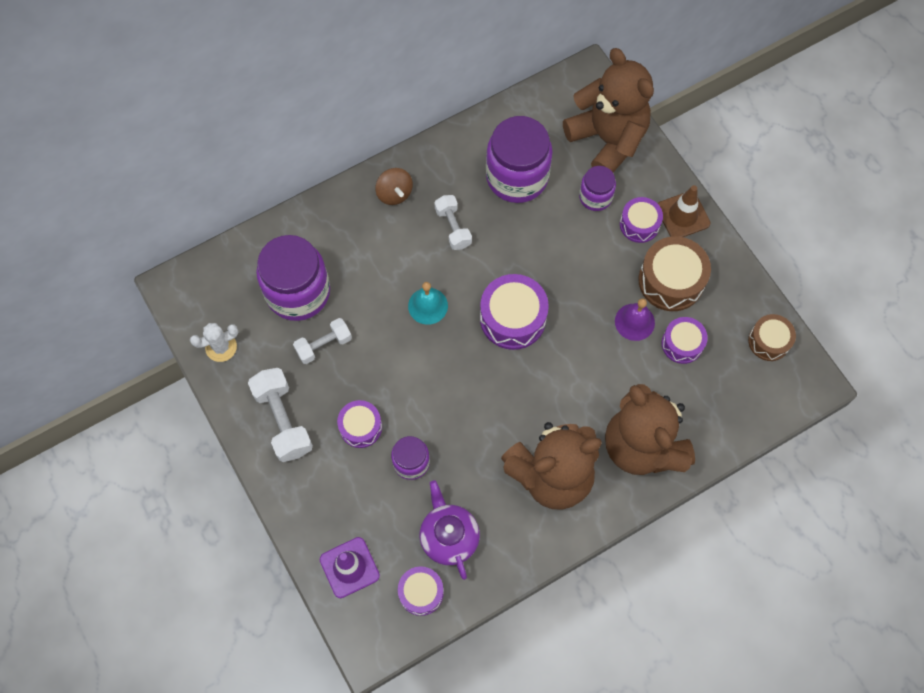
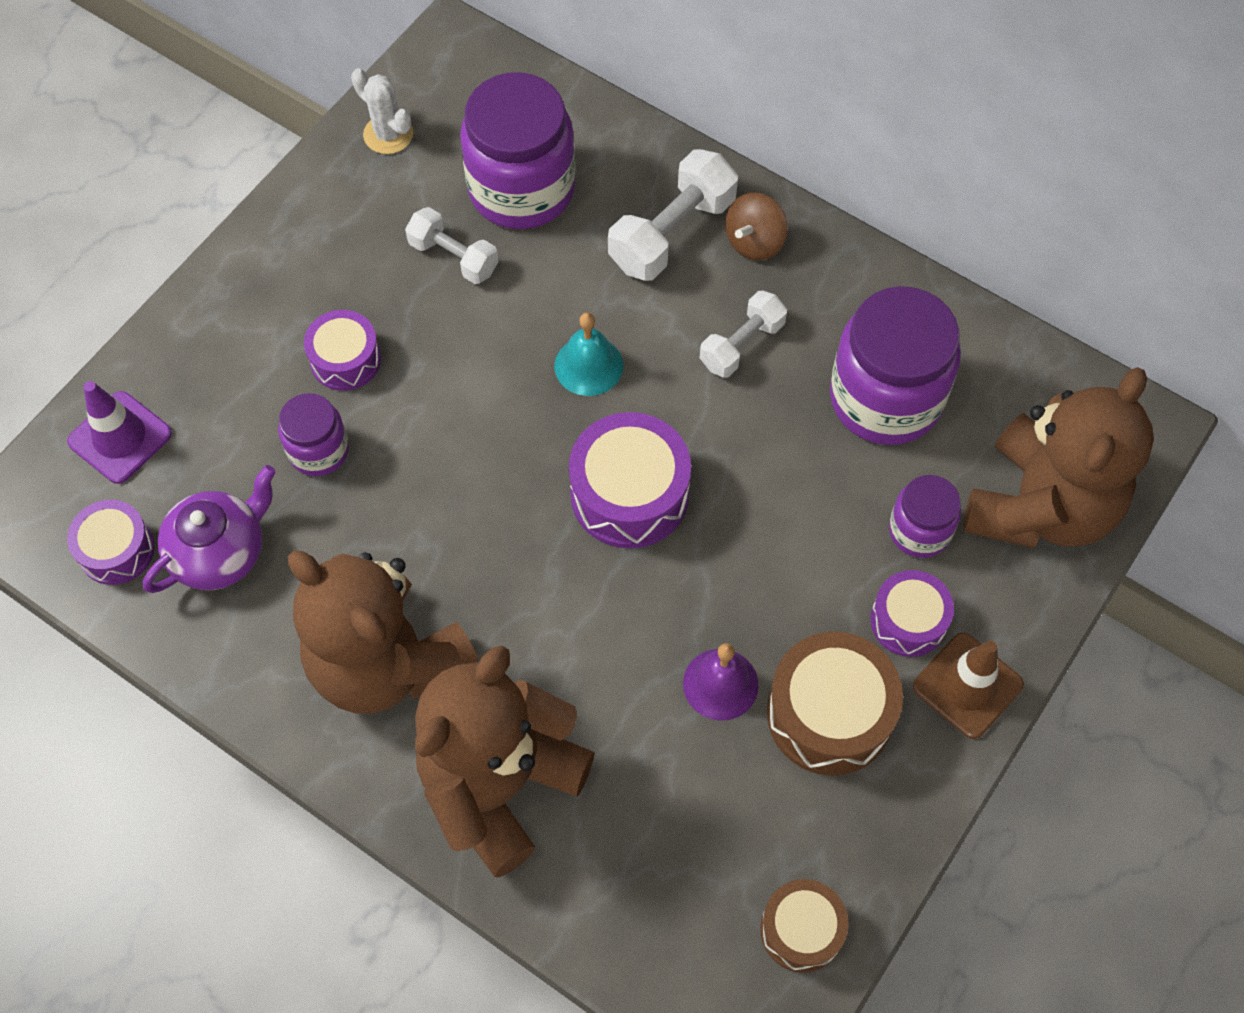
camera: 65 degrees right, 5 degrees down
white dumbbell [248,368,313,462] -> white dumbbell moved to [608,149,738,281]
purple drum [662,317,708,364] -> none

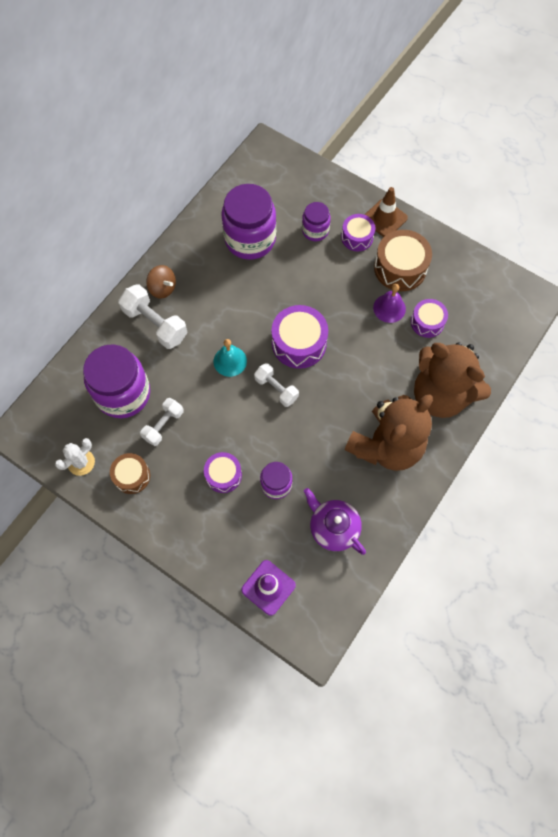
camera: 90 degrees left, 5 degrees up
purple drum [67,500,154,585] -> purple drum moved to [411,299,448,338]
white dumbbell [700,291,787,378] -> white dumbbell moved to [254,363,299,407]
brown drum [760,879,849,973] -> brown drum moved to [110,453,150,494]
brown teddy bear [963,367,1154,548] -> none

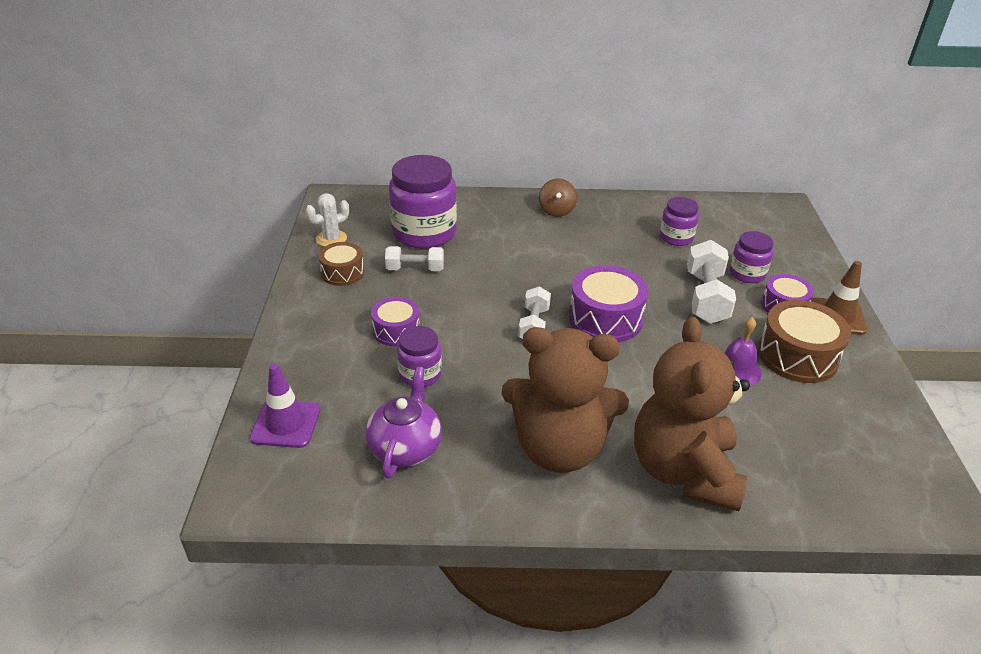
camera: 55 degrees right, 30 degrees down
white cactus [55,438,95,476] -> white cactus turned 45 degrees counterclockwise [305,193,349,247]
white dumbbell [118,284,188,349] -> white dumbbell moved to [687,240,736,324]
turquoise bell [214,339,247,377] -> none
purple jar [221,184,276,260] -> purple jar [660,197,699,246], size x0.53
purple drum [411,299,448,338] -> none

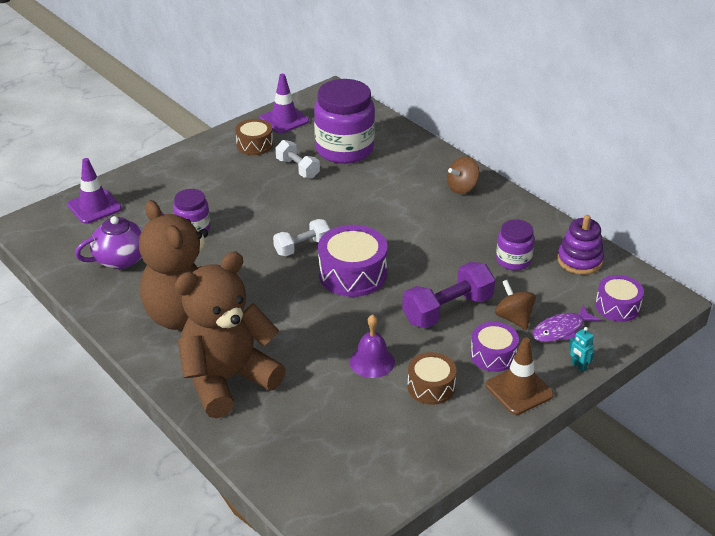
camera: 50 degrees right, 0 degrees up
white cactus [305,193,349,247] -> purple traffic cone [260,74,309,134]
purple drum [371,297,420,346] -> purple drum moved to [595,275,644,322]
white dumbbell [687,240,736,324] -> purple dumbbell [402,262,495,328]
purple jar [730,231,774,283] -> brown spinning top [495,280,536,330]
brown drum [758,300,851,383] -> brown drum [407,352,456,405], size x0.62
none -> purple fish [532,305,601,342]
none -> purple stacking toy [557,215,604,275]
none -> turquoise robot [569,327,594,372]

